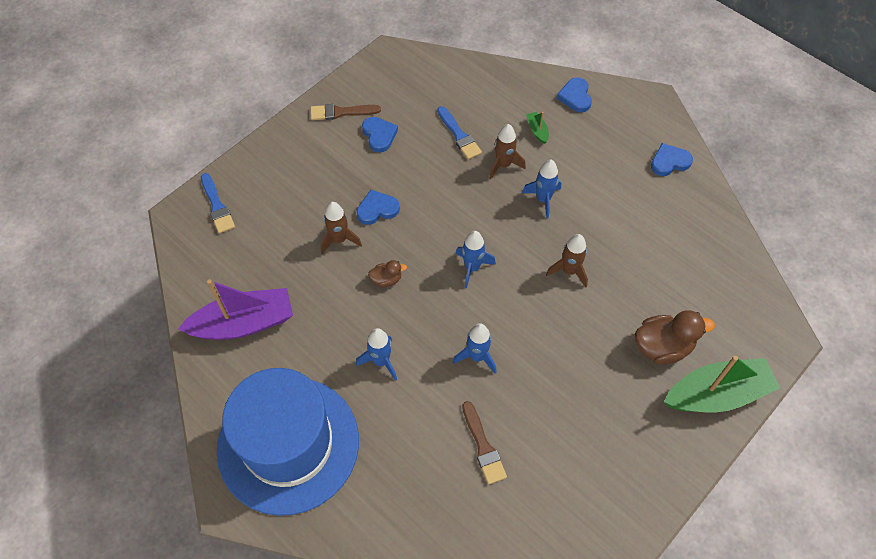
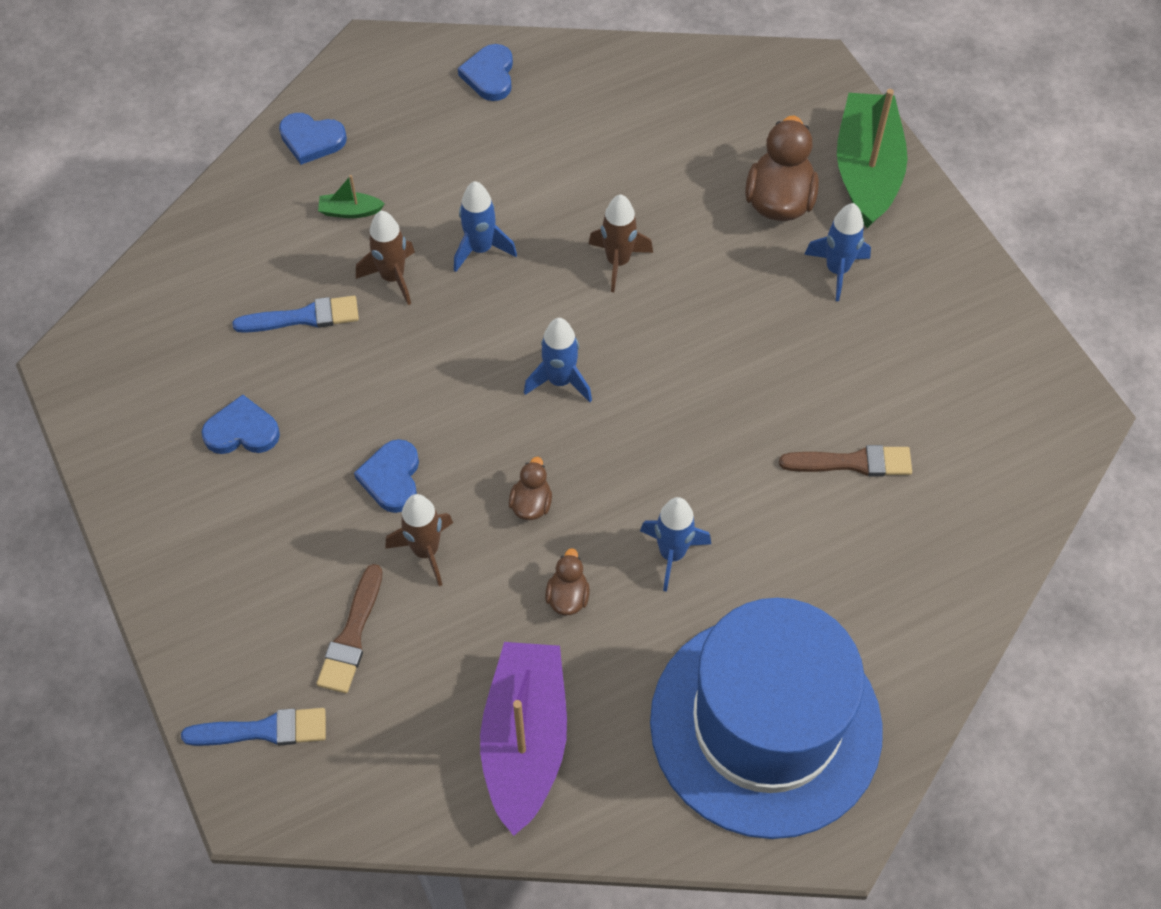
camera: 70 degrees left, 0 degrees up
brown brush [311,104,381,120] -> brown brush moved to [317,564,382,693]
blue rocket [453,323,497,374] -> blue rocket moved to [804,203,871,301]
none -> brown duck [545,548,590,615]

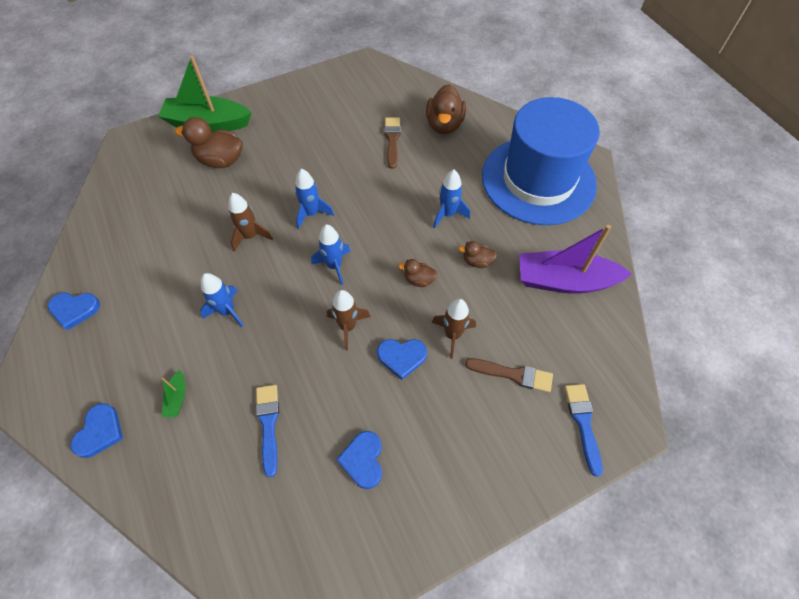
camera: 90 degrees left, 0 degrees up
brown rocket [356,211,415,305] -> brown rocket moved to [327,290,371,350]
blue rocket [804,203,871,301] -> blue rocket moved to [295,169,334,229]
none -> brown duck [426,84,466,134]

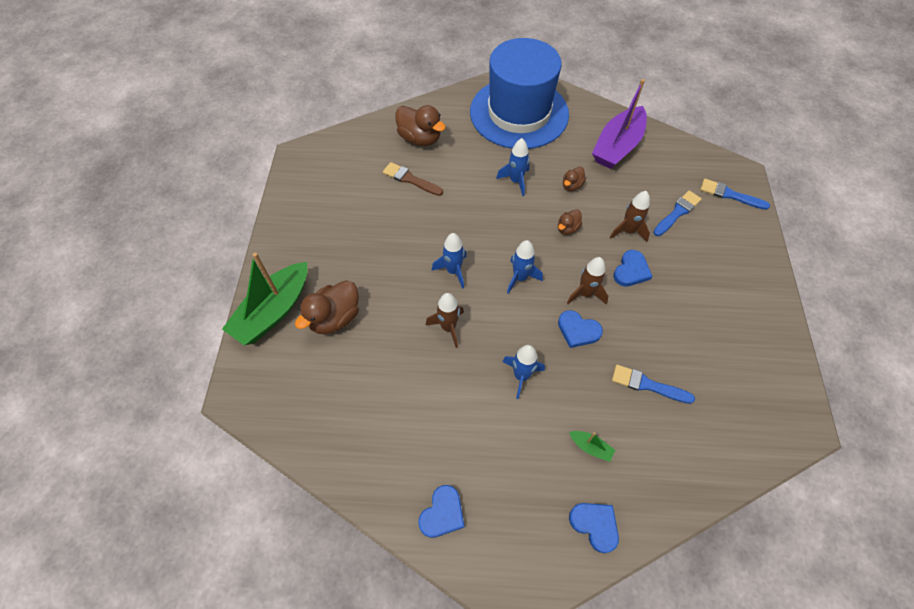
camera: 60 degrees left, 0 degrees up
blue heart [336,431,382,489] -> blue heart moved to [558,310,603,348]
brown brush [465,358,553,392] -> blue brush [653,191,702,236]

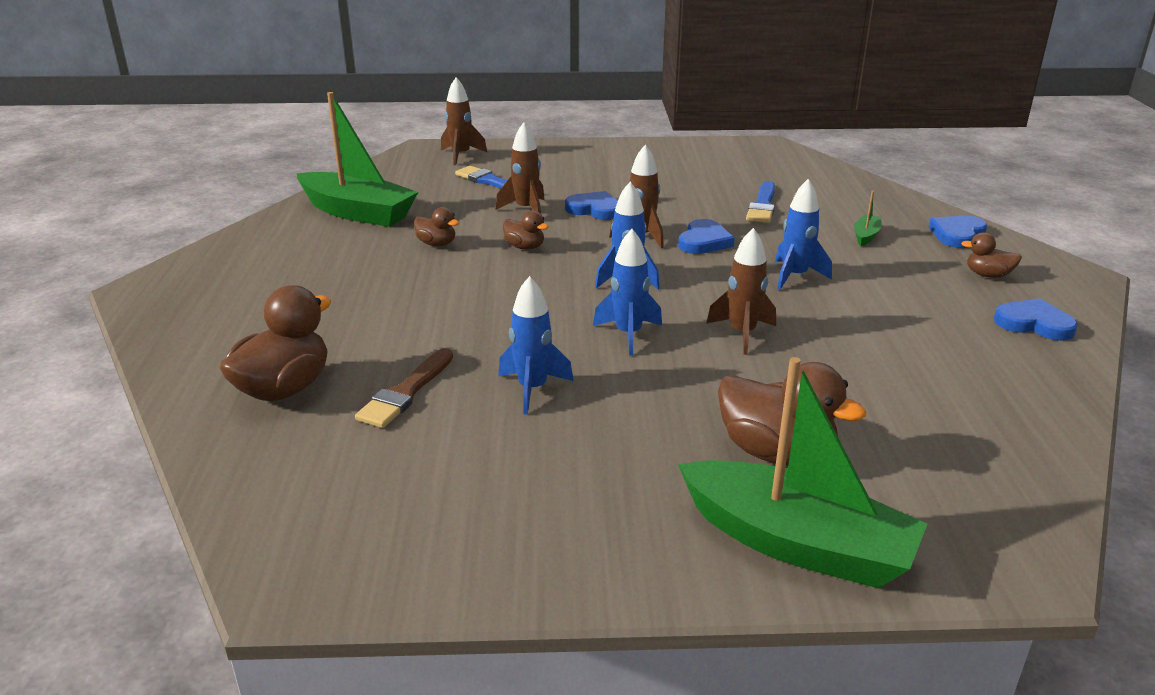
camera: 95 degrees left, 30 degrees down
blue hat [470,38,569,149] -> none
blue rocket [496,138,530,196] -> blue rocket moved to [498,276,574,415]
purple boat [592,79,647,169] -> green boat [296,92,418,227]
blue brush [700,179,770,210] -> brown rocket [441,77,487,165]
none -> brown duck [961,232,1022,278]

